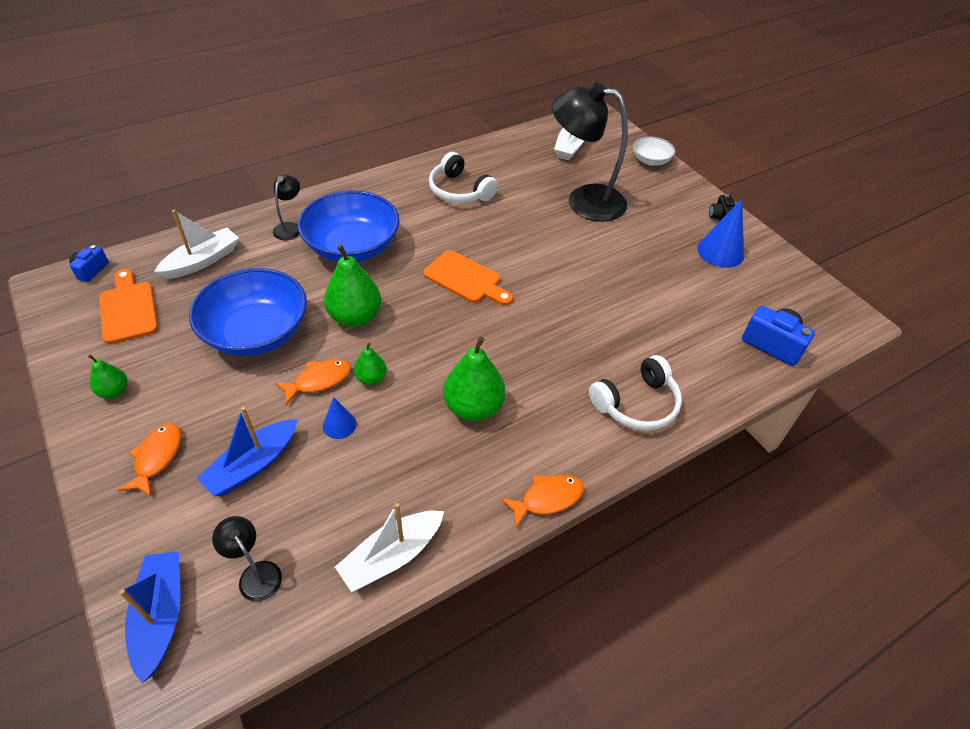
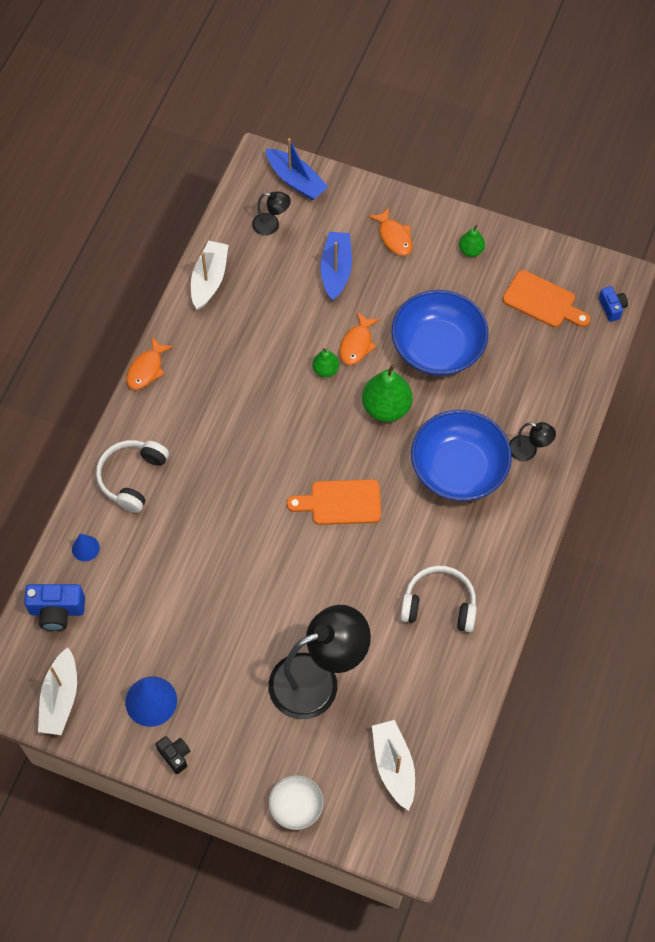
camera: 145 degrees right, 15 degrees up
white boat [154,210,239,279] -> white boat moved to [38,647,77,735]
black lamp [273,175,300,240] -> black lamp turned 45 degrees counterclockwise [509,422,556,461]
blue cone [323,397,357,439] -> blue cone moved to [72,534,100,561]
green pear [443,337,506,421] -> none

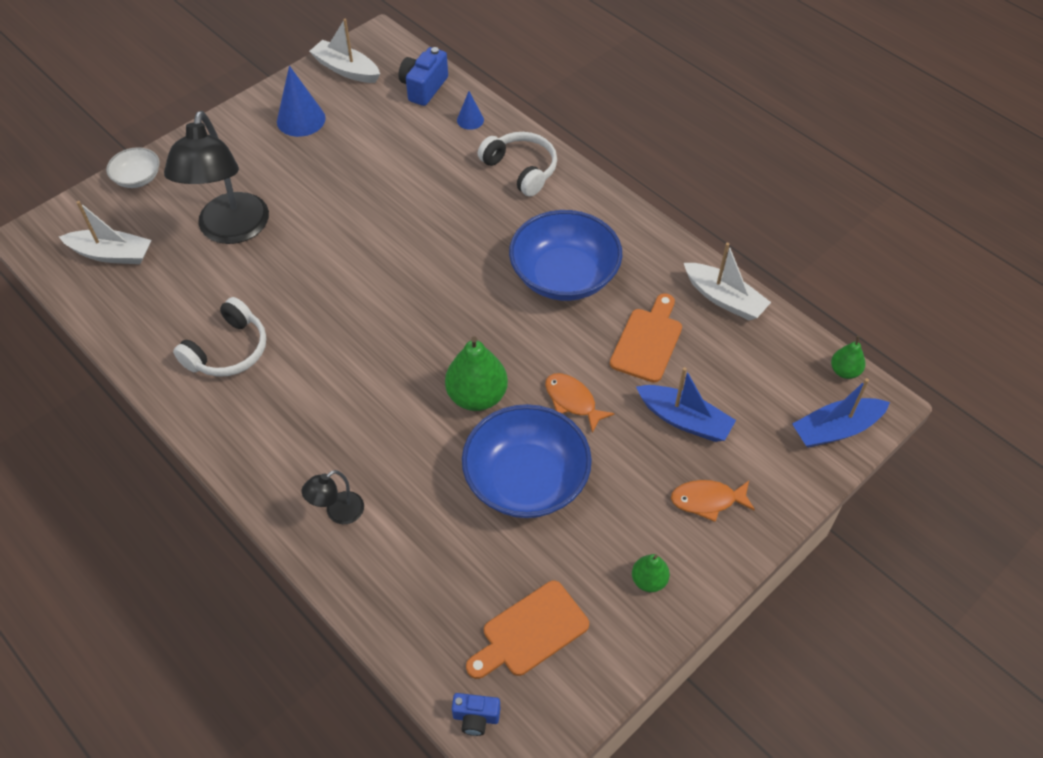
camera: 115 degrees right, 10 degrees down
orange fish [126,337,174,390] -> none
black camera [156,736,190,774] -> none
black lamp [252,191,291,236] -> none
orange cutting board [286,479,381,525] -> orange cutting board moved to [610,293,682,383]
green pear [312,348,339,377] -> green pear moved to [831,336,865,379]
blue bowl [411,410,512,501] -> blue bowl moved to [509,210,622,301]

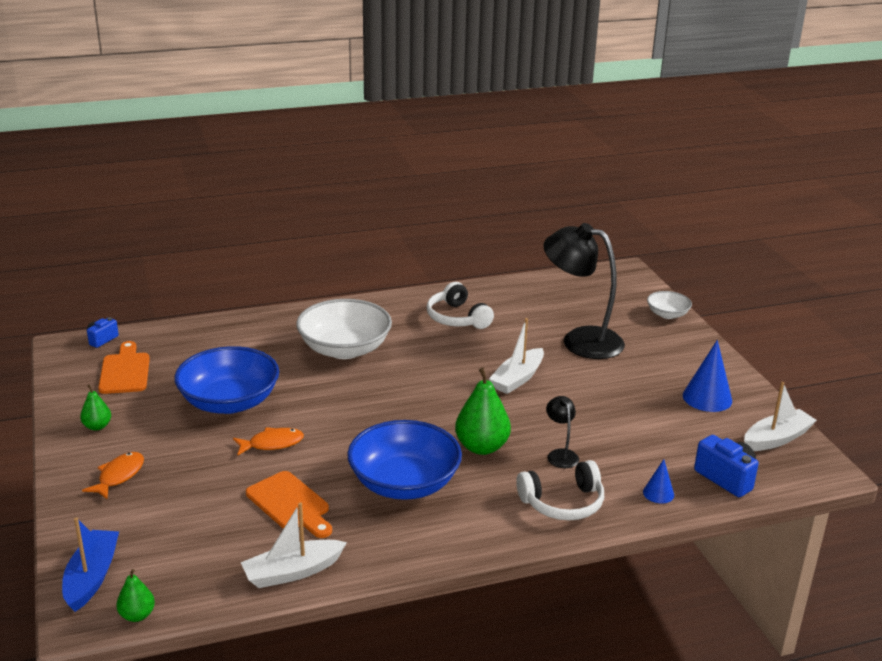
camera: 115 degrees right, 25 degrees down
white boat [59,201,151,264] -> white boat moved to [489,318,544,394]
black lamp [302,470,364,524] -> black lamp moved to [546,396,579,468]
green pear [445,336,508,411] -> green pear moved to [455,368,511,455]
blue boat [636,367,736,442] -> none
none -> white bowl [296,299,392,359]

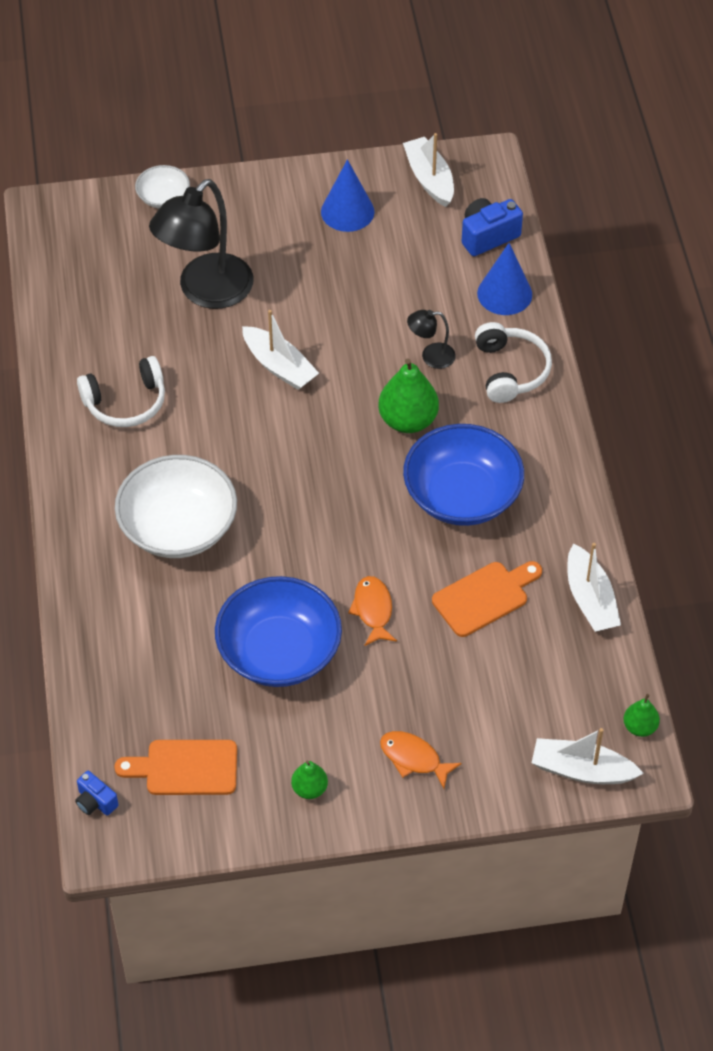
camera: 80 degrees left, 25 degrees up
blue boat [62,518,119,612] -> white boat [532,728,644,784]
blue cone [643,459,674,504] -> blue cone [477,243,532,315], size x1.78

